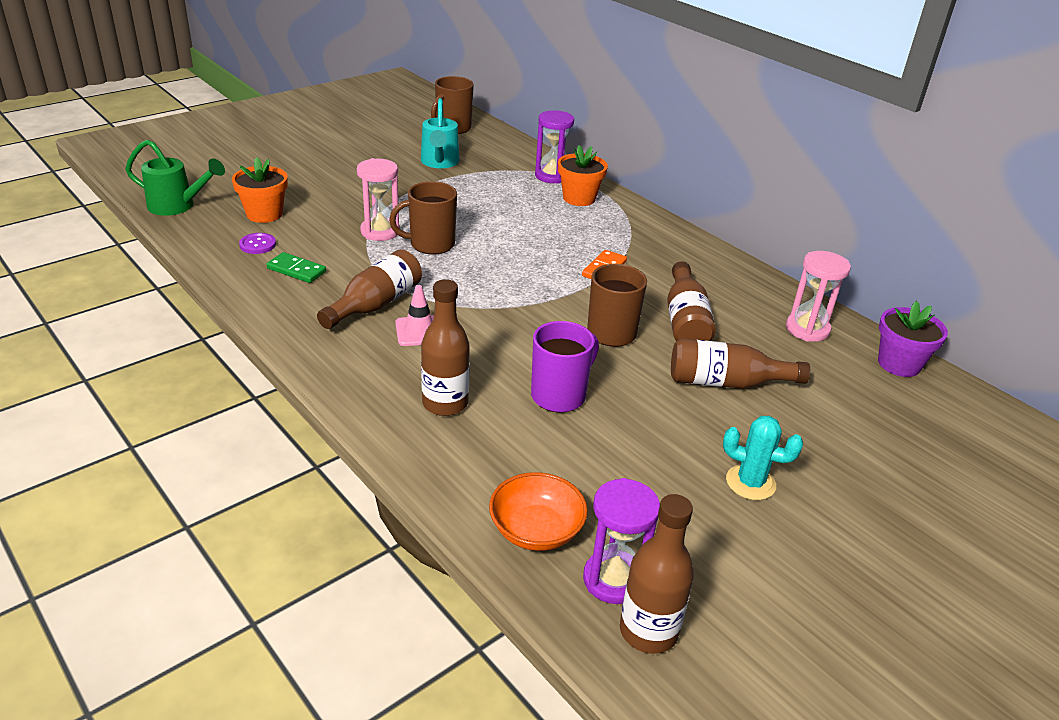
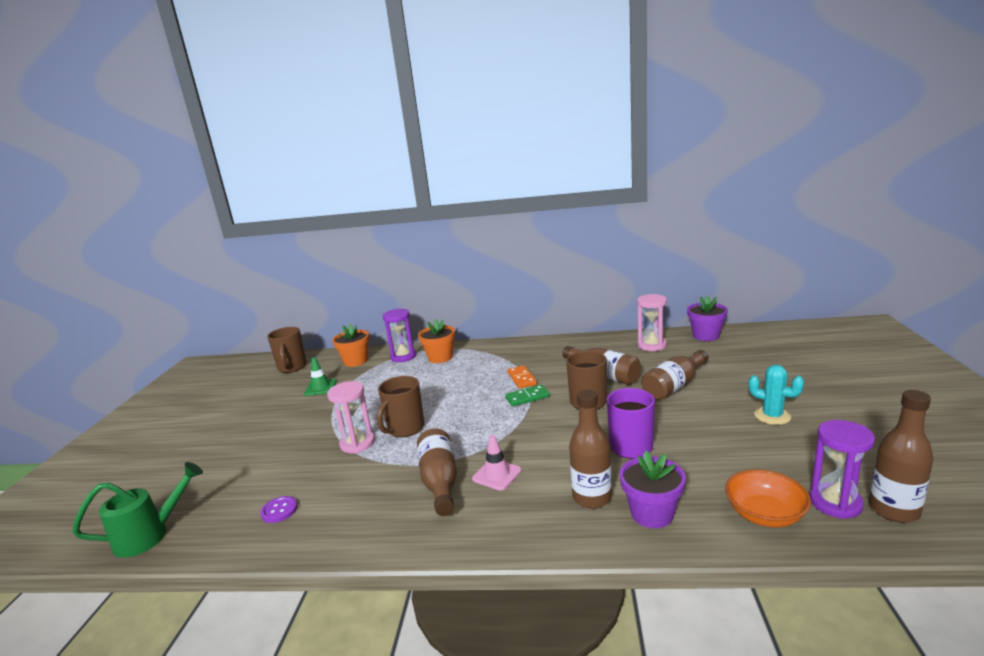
camera: 40 degrees left, 15 degrees down
orange flower pot [232,157,288,223] -> orange flower pot moved to [332,324,369,367]
green domino [266,252,326,283] -> green domino moved to [505,385,550,406]
turquoise watering can [421,98,460,168] -> green traffic cone [304,357,337,396]
turquoise cactus [723,416,803,500] -> turquoise cactus turned 60 degrees clockwise [748,365,804,425]
none -> purple flower pot [620,451,686,528]

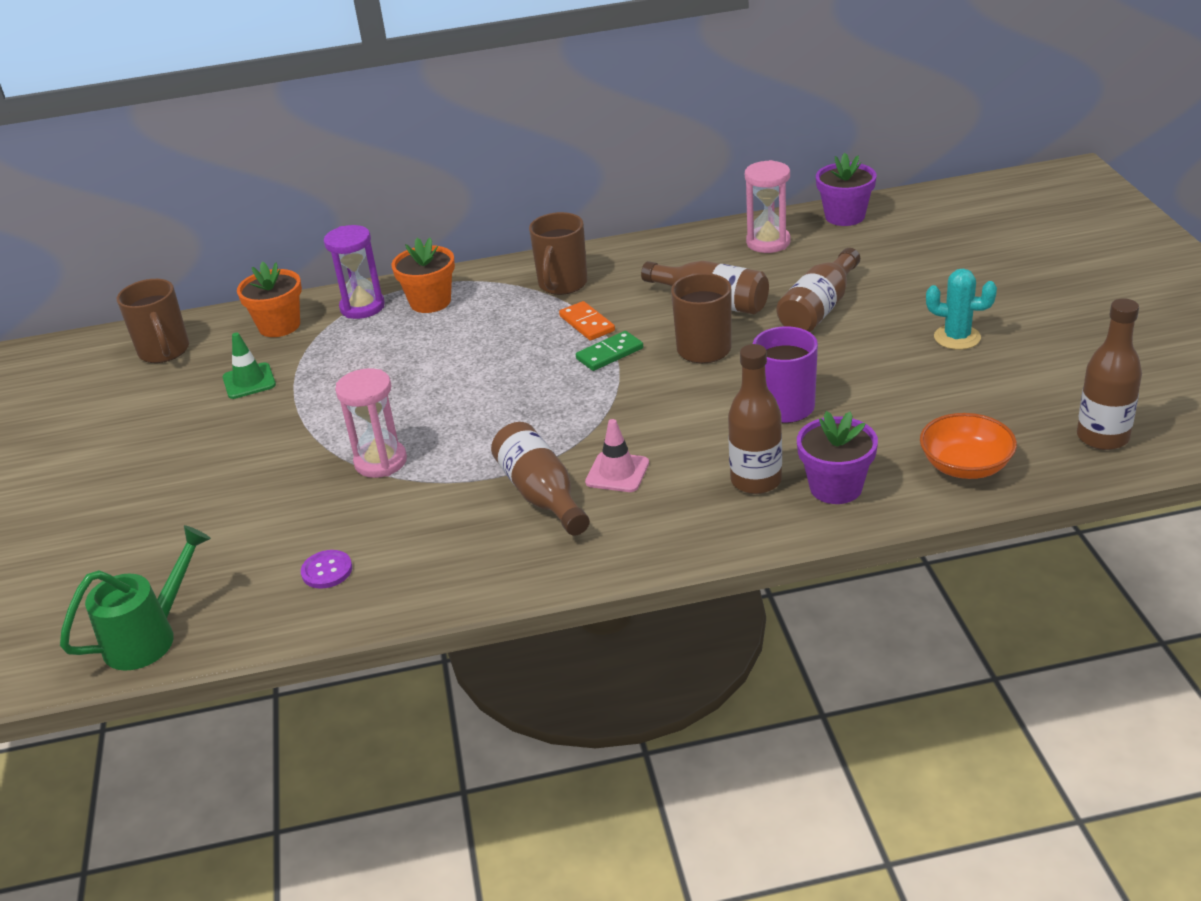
camera: 15 degrees left, 15 degrees up
brown mug [377,376,425,437] -> brown mug moved to [529,212,588,295]
purple hourglass [810,420,875,519] -> none

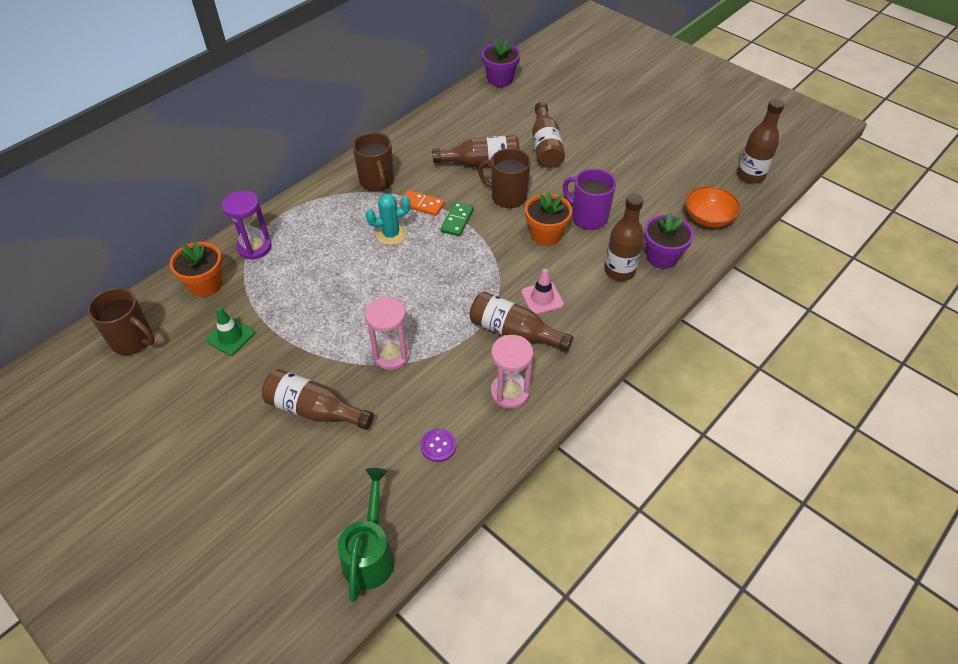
camera: 40 degrees left, 15 degrees up
orange flower pot [391,238,455,313] -> orange flower pot moved to [525,191,572,246]
pink hourglass [745,160,790,253] -> pink hourglass moved to [490,335,533,409]
turquoise cactus [926,269,997,350] -> turquoise cactus moved to [366,194,411,245]
none -> brown bottle [262,369,374,430]

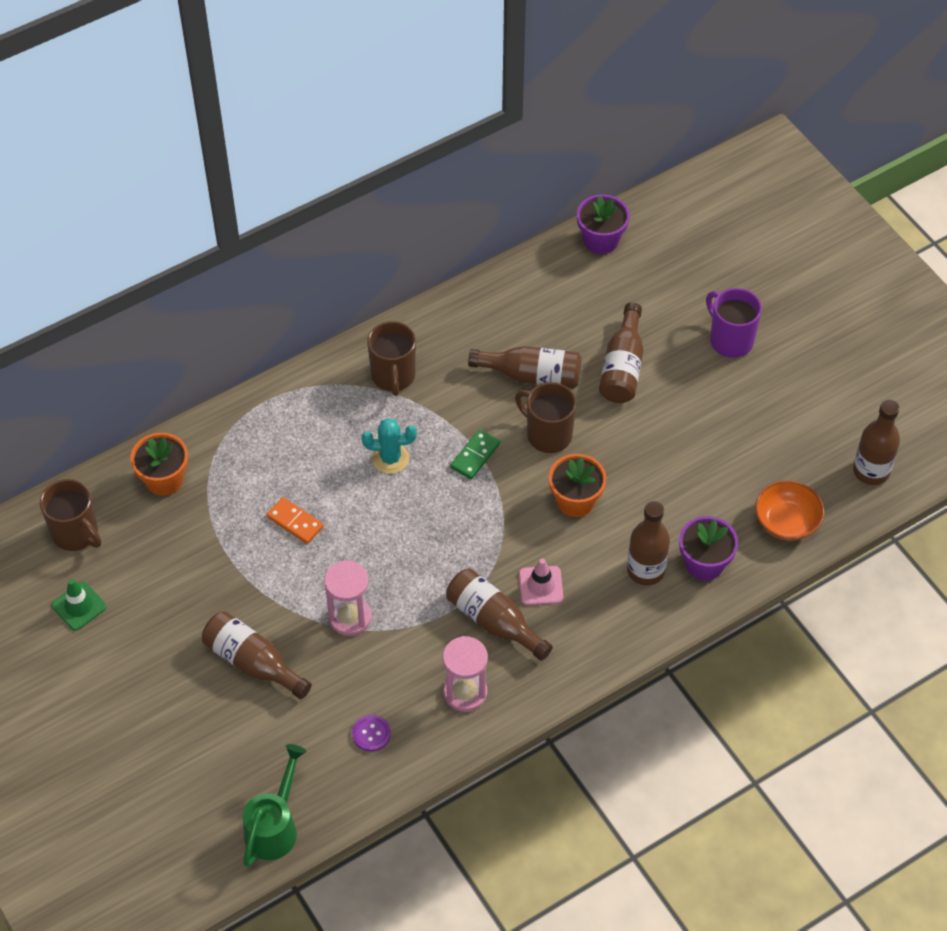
camera: 15 degrees right, 5 degrees up
green traffic cone [206,307,255,356] -> green traffic cone moved to [52,579,106,631]
purple hourglass [222,190,272,260] -> none
orange domino [399,190,445,216] -> orange domino moved to [266,497,324,544]
purple mug [563,169,616,230] -> purple mug moved to [706,288,762,358]

